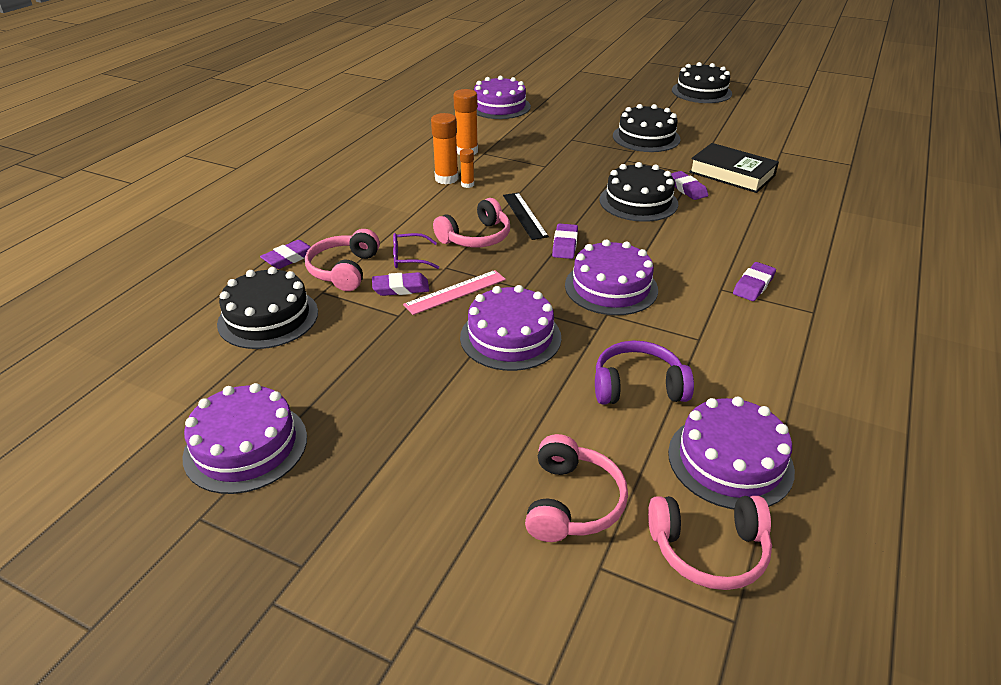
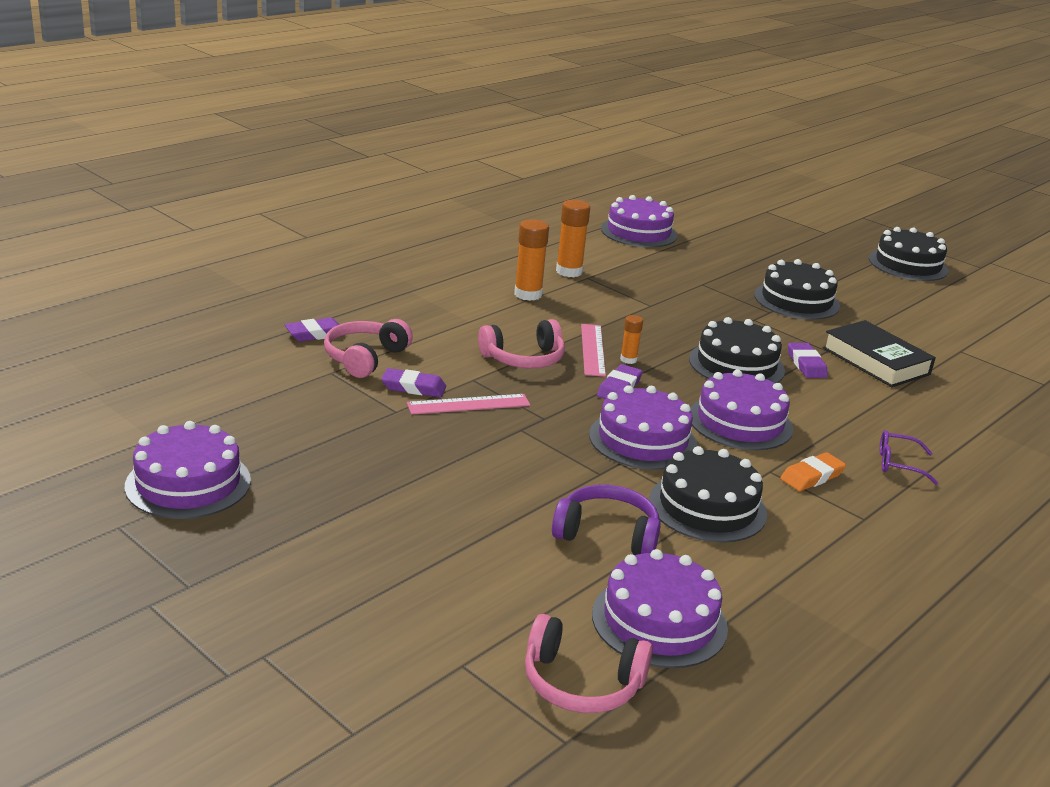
camera: 15 degrees right, 10 degrees down
black cake [217,267,318,349] -> black cake moved to [649,446,767,543]
purple glasses [393,233,439,269] -> purple glasses moved to [880,430,938,485]
orange glue stick [460,149,474,188] -> orange glue stick moved to [620,315,643,364]
purple cake [460,285,561,371] -> purple cake moved to [691,369,793,450]
black ruler [503,193,549,240] -> pink ruler [581,324,606,377]
pink headphones [525,434,628,542] -> none
purple eraser [733,262,776,301] -> orange eraser [780,452,846,491]

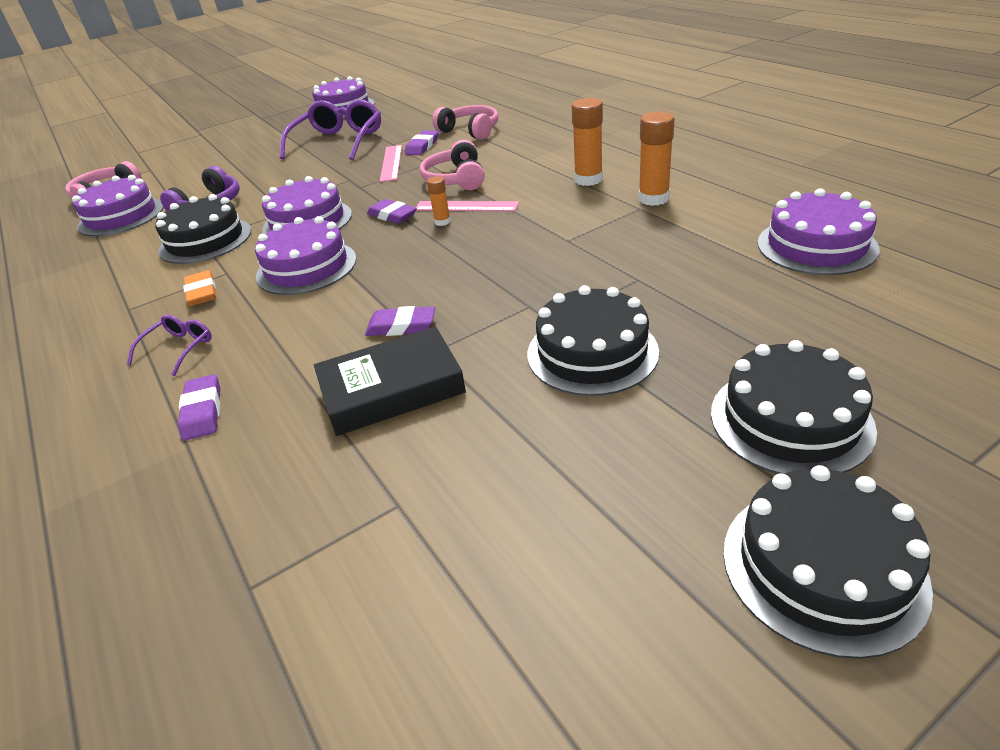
camera: 110 degrees right, 10 degrees up
purple eraser [285,318,339,342] -> purple eraser moved to [178,374,220,441]
black cake [689,317,785,383] -> black cake moved to [711,340,877,474]
none -> purple glasses [280,100,381,160]

